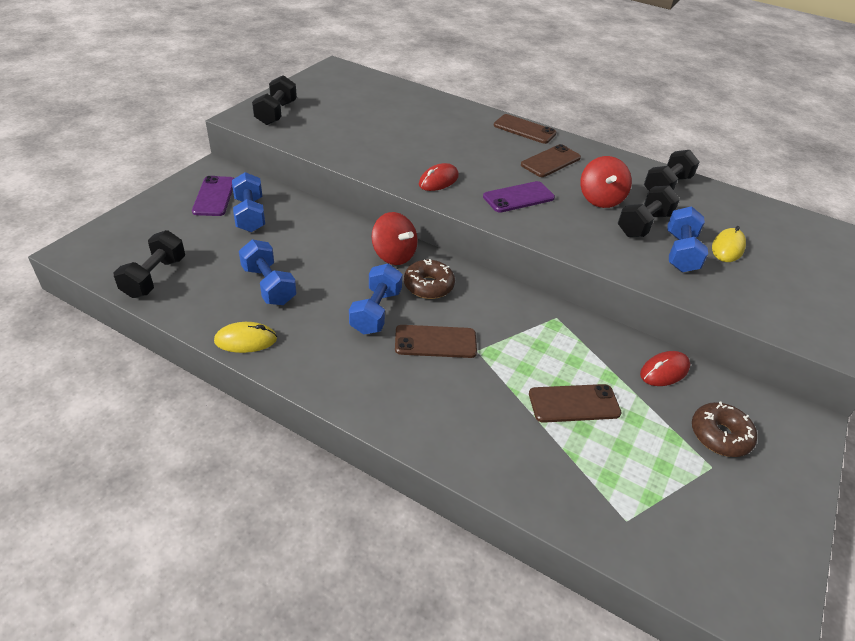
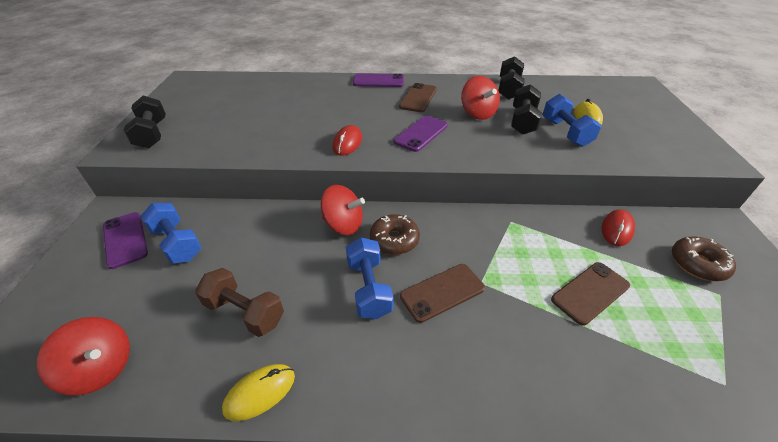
camera: 25 degrees left, 0 degrees up
black dumbbell [113,230,185,298] -> red spinning top [37,317,130,395]
blue dumbbell [239,239,296,305] -> brown dumbbell [195,268,284,337]
brown phone [494,114,556,144] -> purple phone [353,74,404,87]

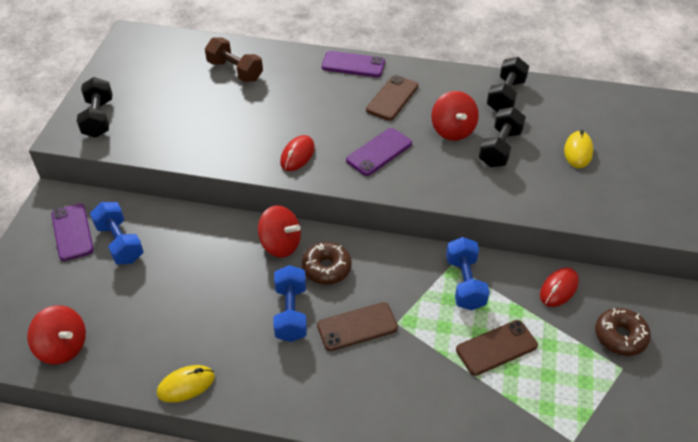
camera: 10 degrees right, 5 degrees up
brown dumbbell [195,268,284,337] -> brown dumbbell moved to [205,37,263,82]
blue dumbbell [543,94,601,147] -> blue dumbbell moved to [446,237,490,310]

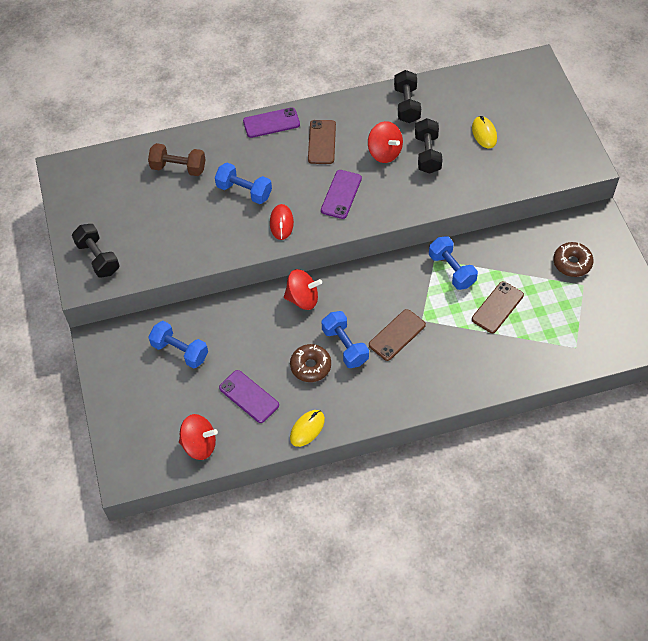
camera: 25 degrees left, 10 degrees up
purple phone [51,203,94,261] -> purple phone moved to [219,370,279,423]
brown donut [302,242,352,285] -> brown donut moved to [290,344,331,382]
red mouse [540,268,579,307] -> none
none -> blue dumbbell [215,163,272,204]

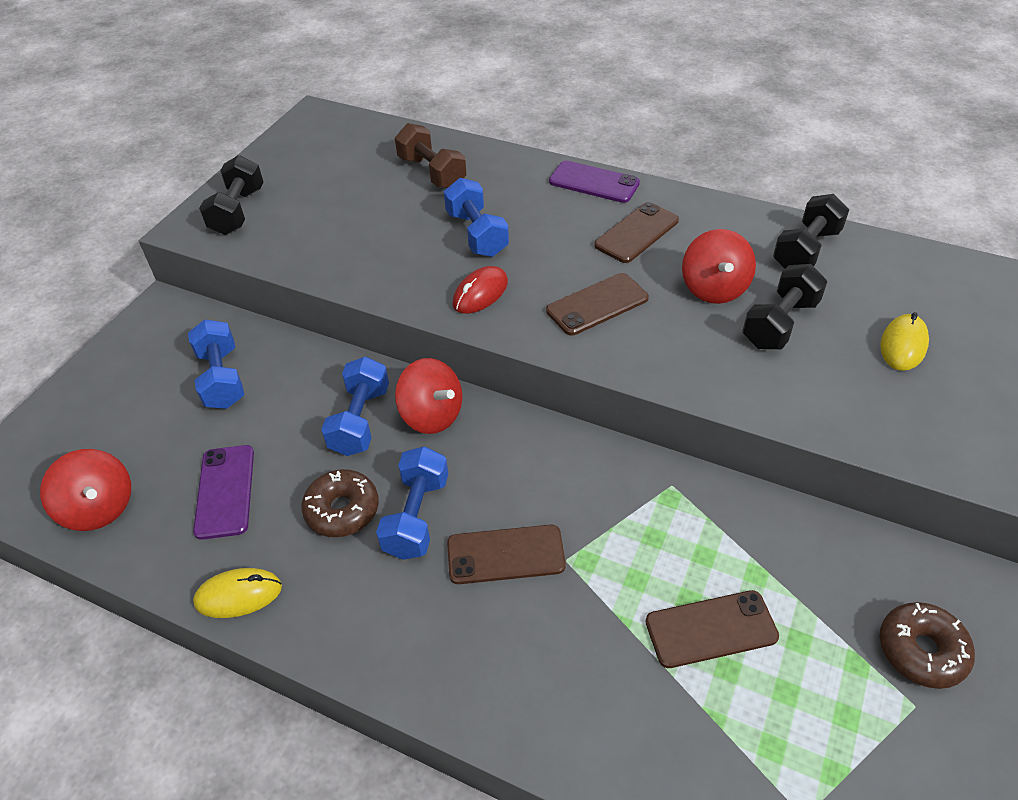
camera: 40 degrees right, 10 degrees down
purple phone [321,170,362,219] -> brown phone [546,273,649,336]
blue dumbbell [429,236,478,290] -> blue dumbbell moved to [321,356,389,456]

